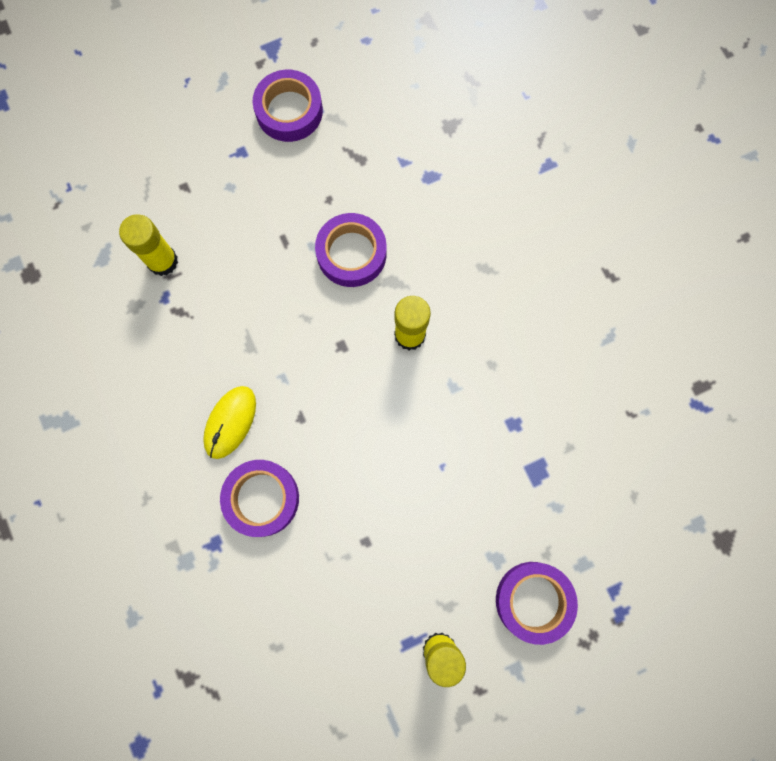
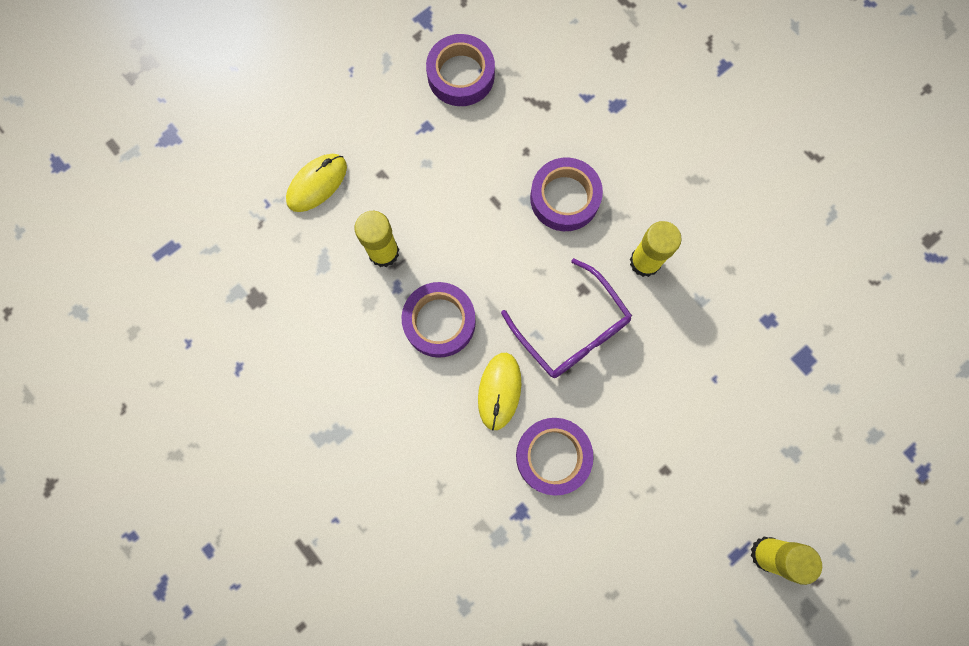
camera: 15 degrees left, 0 degrees up
purple tape [496,562,578,645] -> purple tape moved to [401,282,476,358]
none -> yellow mouse [286,154,347,212]
none -> purple glasses [501,258,632,378]

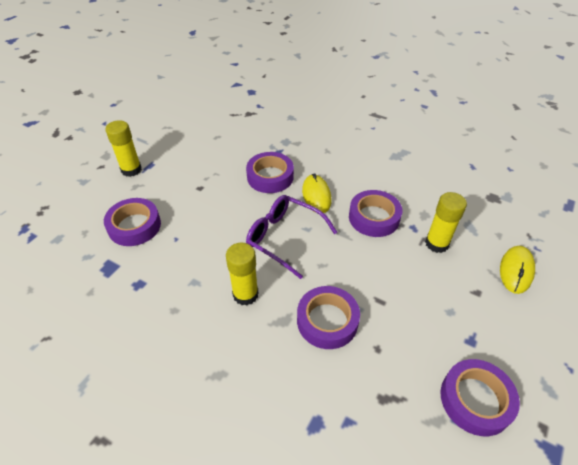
camera: 160 degrees right, 30 degrees down
none -> purple tape [104,198,161,246]

